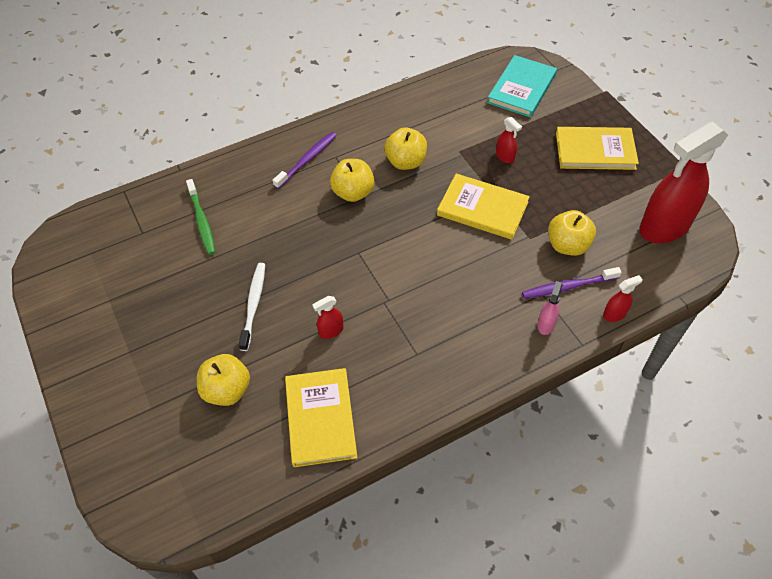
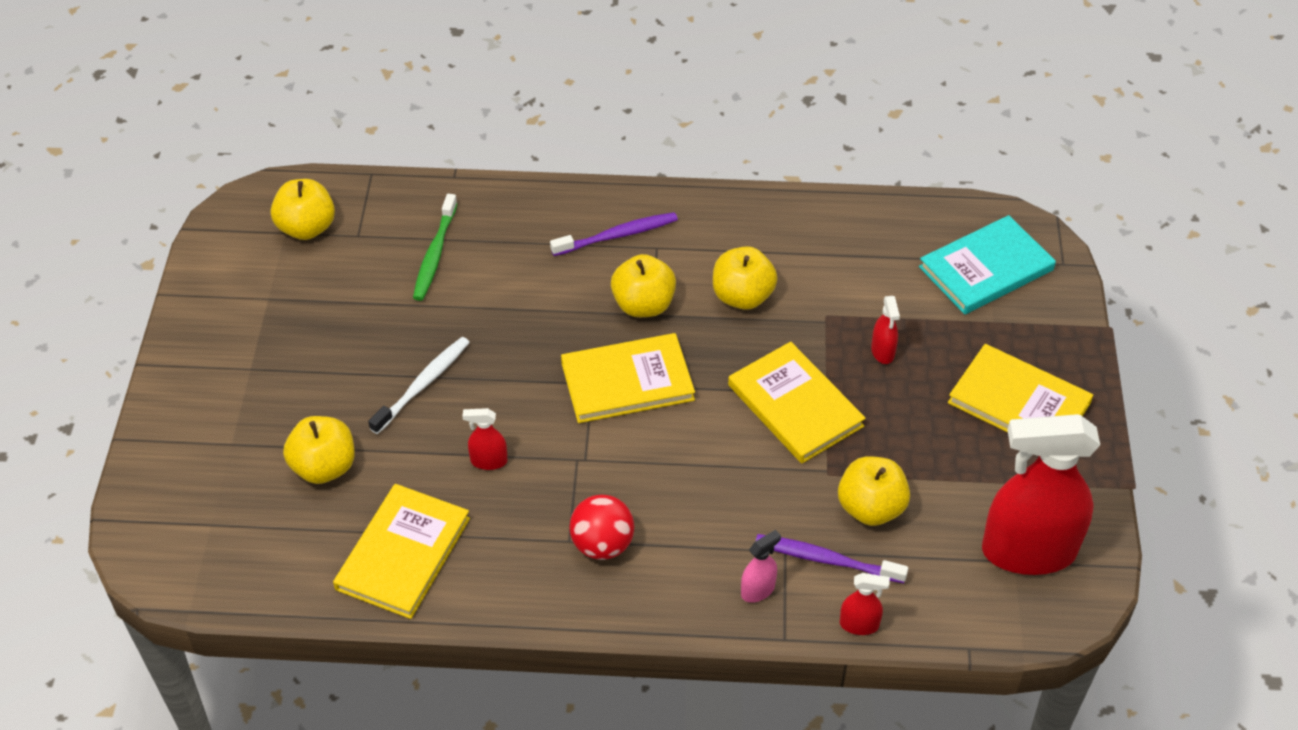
camera: 30 degrees right, 5 degrees down
none -> yellow apple [271,179,335,240]
none -> yellow book [561,333,695,423]
none -> red ball [569,495,635,560]

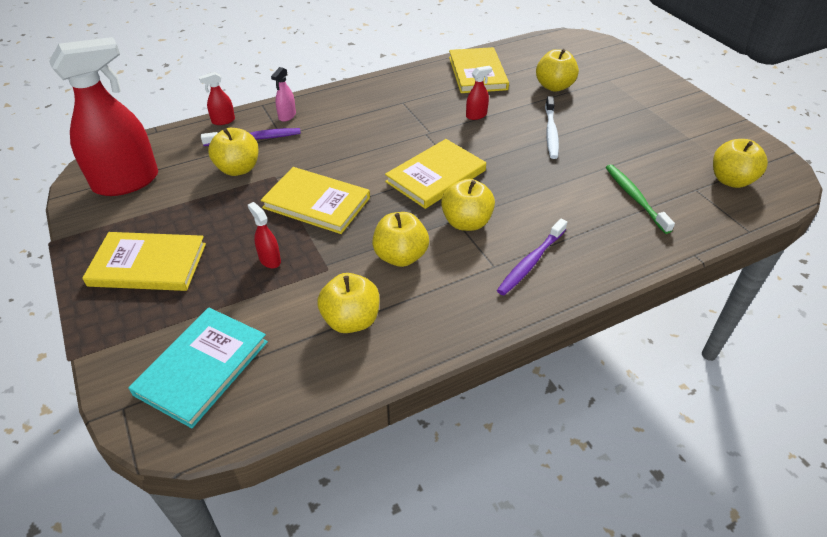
camera: 150 degrees right, 5 degrees down
red ball [569,495,635,560] -> none
none -> yellow apple [317,273,380,333]

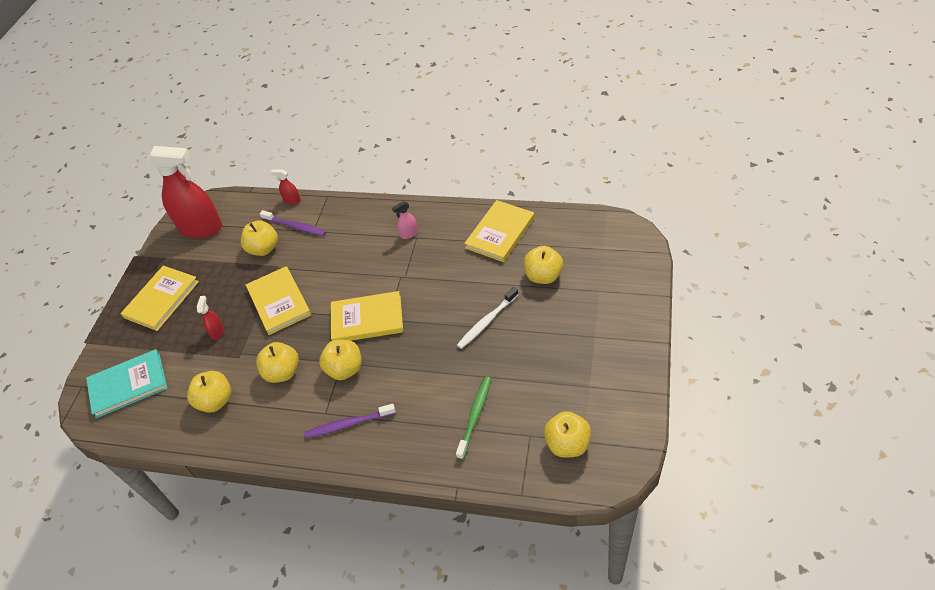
camera: 45 degrees right, 5 degrees up
yellow book [82,232,206,291] -> yellow book turned 75 degrees clockwise [121,266,199,331]
pink spray bottle [271,67,296,122] -> pink spray bottle moved to [392,201,418,239]
red spray bottle [466,66,492,120] -> none

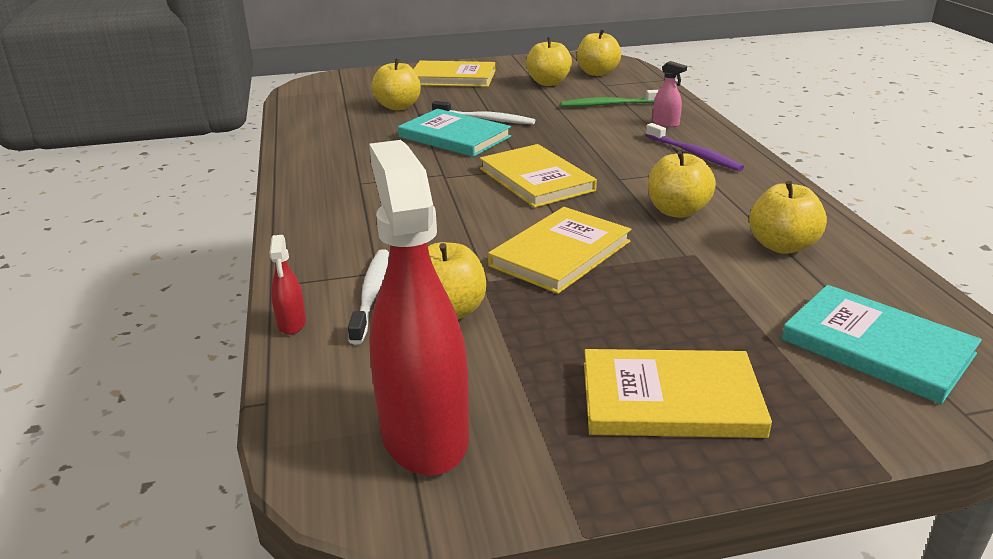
camera: 120 degrees left, 20 degrees down
red spray bottle [197,296,224,340] -> none
purple toothbrush [260,210,326,236] -> white toothbrush [348,249,389,345]
yellow apple [319,340,362,380] -> yellow apple moved to [526,37,572,86]
pink spray bottle [392,201,418,239] -> pink spray bottle moved to [653,61,687,127]
yellow book [464,200,534,262] -> yellow book moved to [413,61,495,87]
none -> turquoise book [398,109,511,157]

